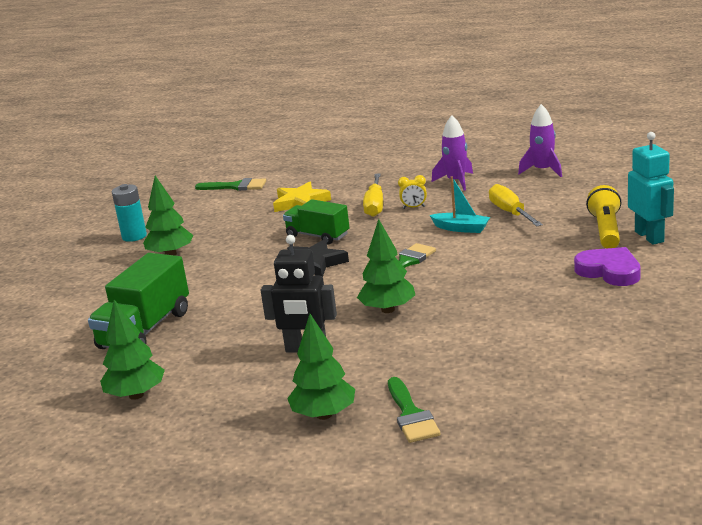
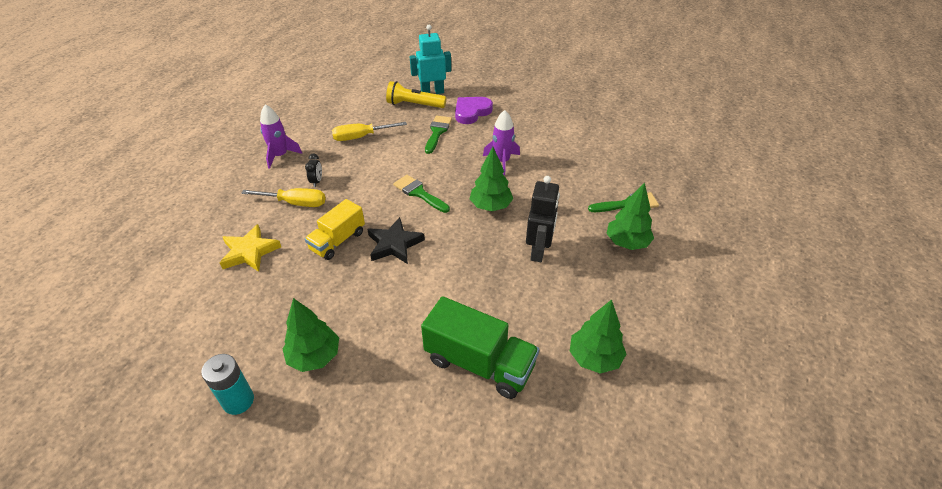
camera: 90 degrees left, 20 degrees up
green brush [195,178,266,191] -> green brush moved to [425,116,452,154]
green truck [283,199,350,245] -> yellow truck [305,199,365,260]
yellow clock [398,175,427,209] -> black clock [305,153,322,187]
turquoise boat [429,176,490,233] -> none
purple rocket [518,104,562,177] -> purple rocket moved to [483,110,520,175]

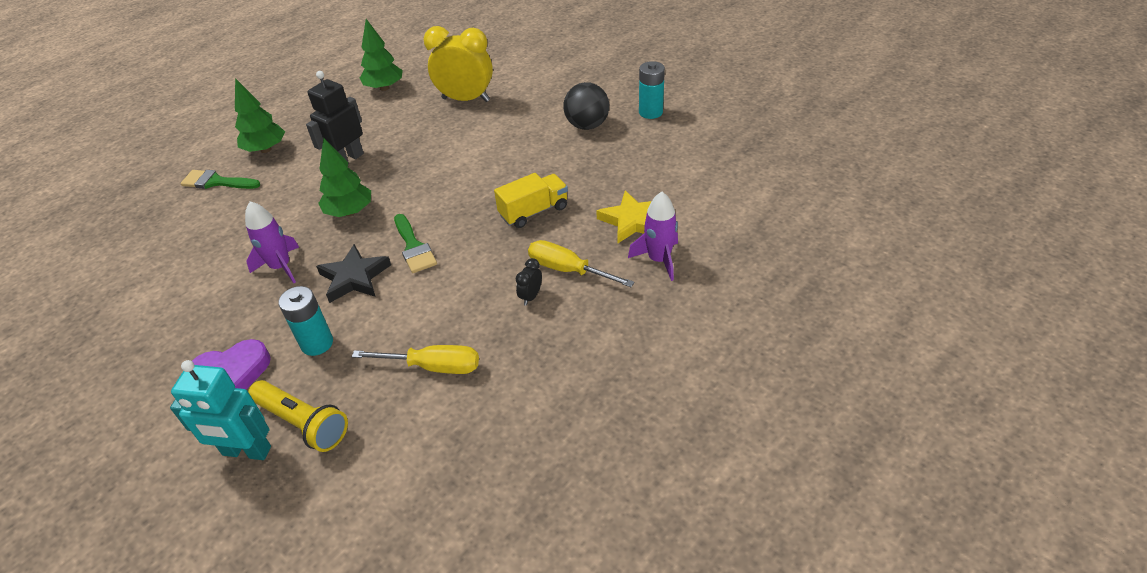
camera: 155 degrees left, 0 degrees up
purple rocket [260,104,302,169] -> purple rocket moved to [628,192,678,281]
green tree [283,298,339,372] -> black ball [563,82,609,130]
black star [368,217,425,264] -> black star moved to [316,244,391,303]
green truck [421,296,539,399] -> yellow clock [424,26,493,102]
green brush [425,116,452,154] -> turquoise battery [278,286,333,356]

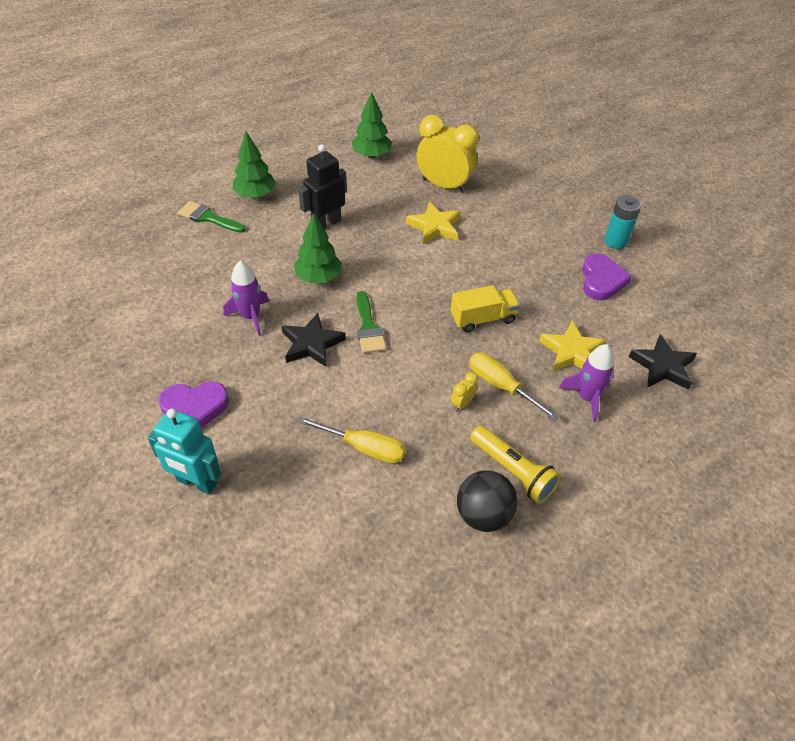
camera: 10 degrees right, 5 degrees up
yellow flashlight [248,380,348,452] -> yellow flashlight moved to [470,425,561,504]
turquoise battery [278,286,333,356] -> none
black clock [516,258,542,306] -> yellow clock [451,372,478,411]
black ball [563,82,609,130] -> black ball moved to [457,471,518,532]
none -> yellow star [406,201,461,244]
none -> purple heart [582,253,632,301]
none -> black star [629,334,697,390]

